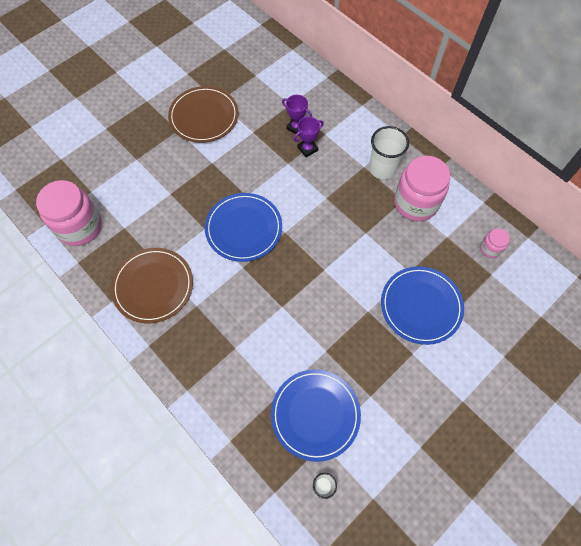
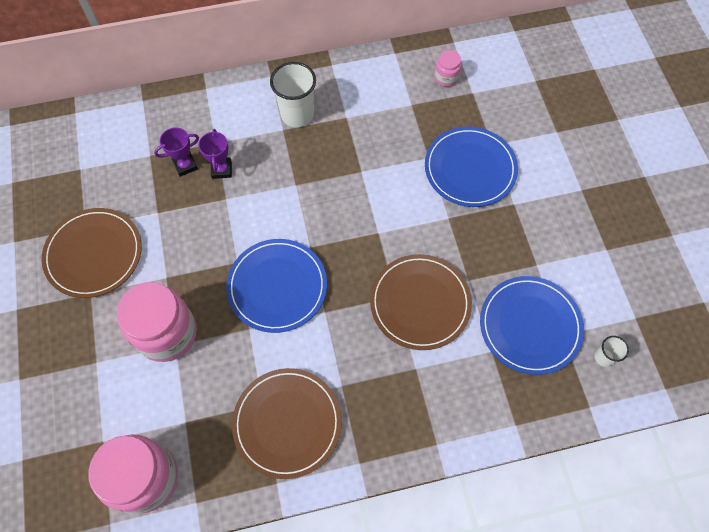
camera: 60 degrees left, 0 degrees up
pink jar [394,156,450,221] -> pink jar moved to [117,282,197,362]
none -> brown plate [370,254,472,350]

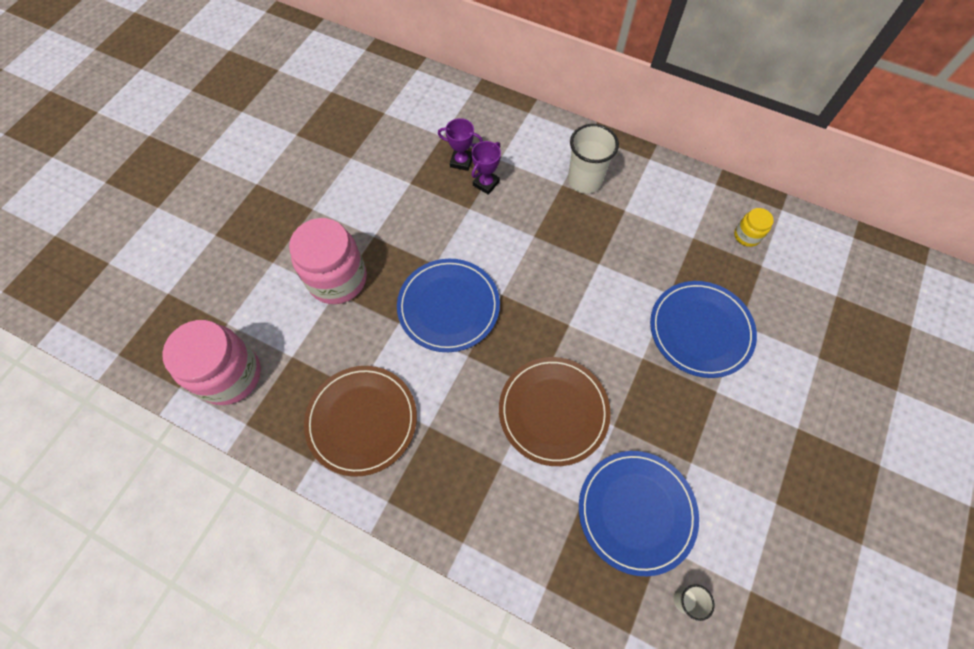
camera: 40 degrees right, 0 degrees up
brown plate [42,208,142,298] -> none
pink jar [434,50,462,87] -> yellow jar [734,208,774,247]

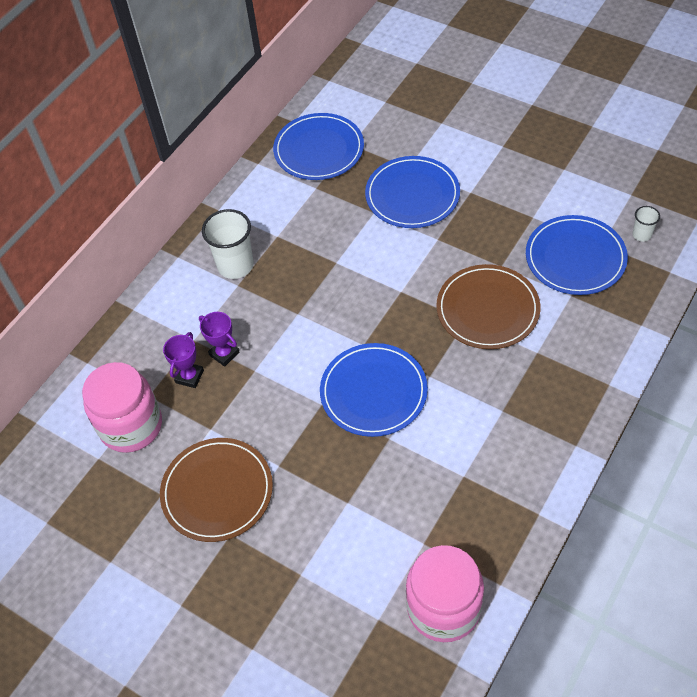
camera: 80 degrees left, 10 degrees down
pink jar [289,218,367,304] -> pink jar moved to [82,362,162,453]
brown plate [304,366,417,477] -> brown plate moved to [160,438,273,542]
yellow jar [734,208,774,247] -> blue plate [273,113,364,180]

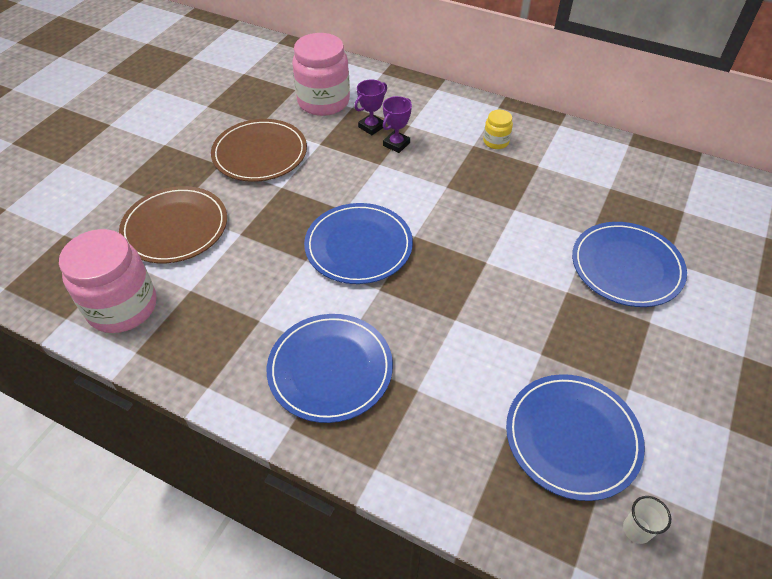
camera: 80 degrees right, 5 degrees down
purple trophy [163,332,204,388] -> purple trophy turned 60 degrees counterclockwise [354,80,387,135]
white cup [202,209,254,279] -> yellow jar [483,110,513,149]
blue plate [273,113,364,180] -> blue plate moved to [267,314,393,423]
brown plate [436,264,540,349] -> brown plate moved to [119,186,227,263]

